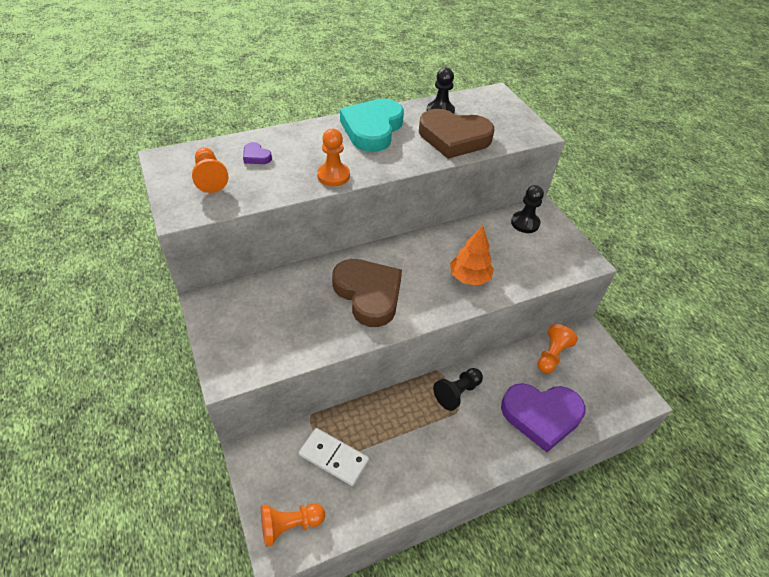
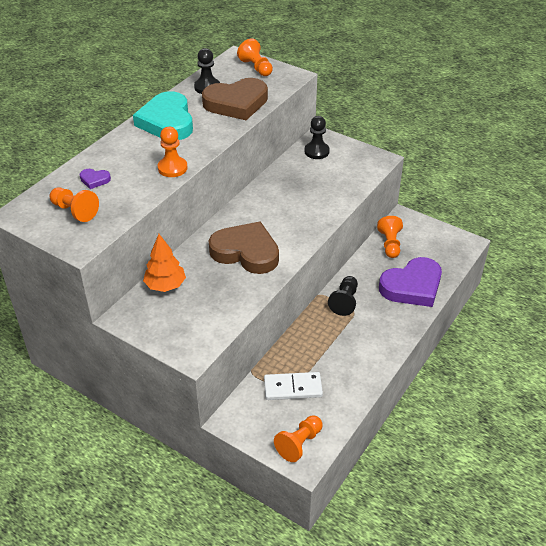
camera: 30 degrees left, 5 degrees down
orange tree [450,225,494,286] -> orange tree moved to [143,234,186,292]
none -> orange pawn [237,38,273,76]

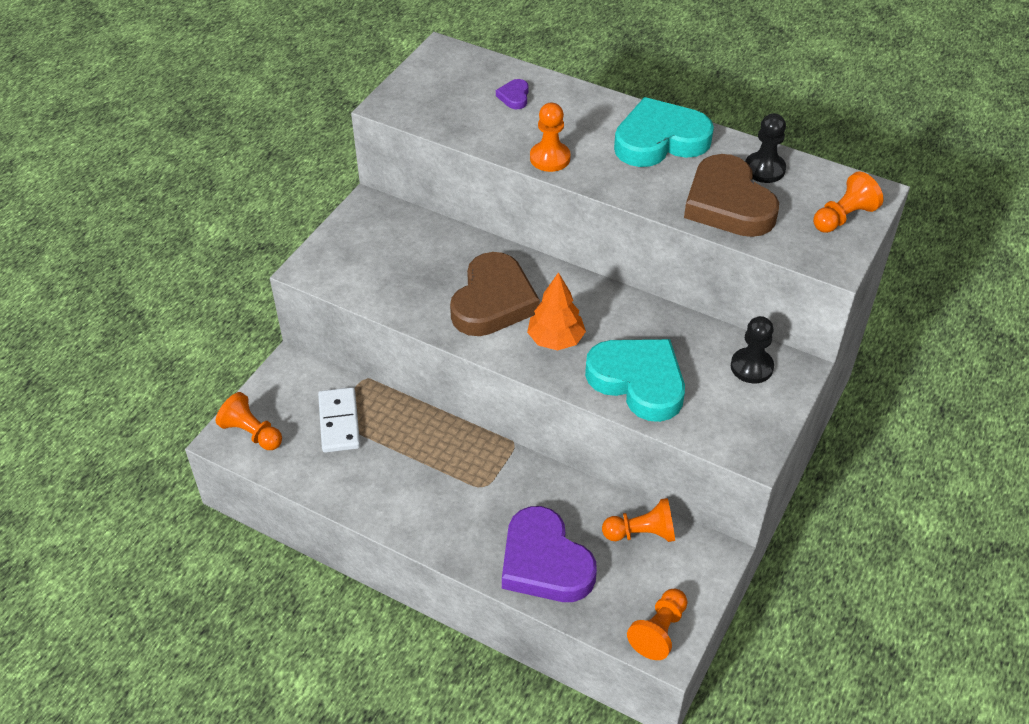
camera: 85 degrees right, 5 degrees up
orange pawn [50,187,99,222] -> orange pawn moved to [627,589,687,660]
orange tree [143,234,186,292] -> orange tree moved to [527,272,586,351]
black pawn [328,276,358,316] -> none
none -> turquoise heart [585,339,685,422]

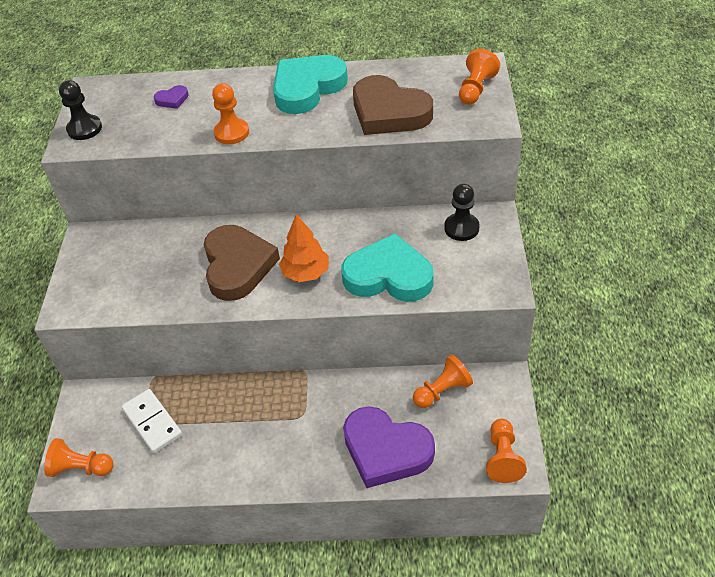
camera: 25 degrees left, 0 degrees up
purple heart [496,79,529,109] -> purple heart turned 90 degrees counterclockwise [154,85,189,109]
black pawn [745,113,786,183] -> black pawn moved to [59,80,102,140]

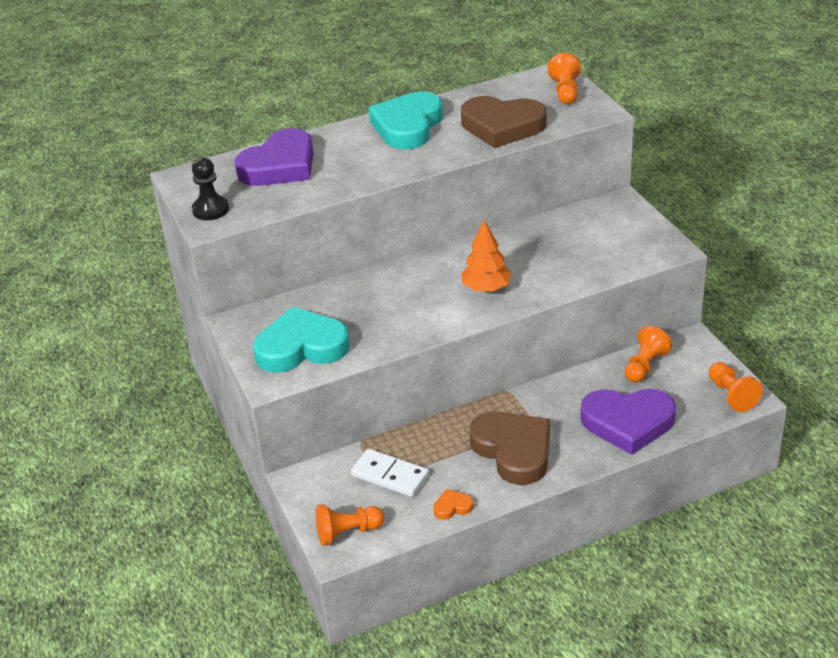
camera: 25 degrees left, 10 degrees down
purple heart [154,85,189,109] -> purple heart [234,128,314,186], size x2.44
brown heart [204,225,280,301] -> brown heart moved to [470,411,550,485]
orange pawn [212,83,249,144] -> none
turquoise heart [341,233,434,302] -> turquoise heart moved to [253,307,350,373]
black pawn [444,184,480,241] -> none
none -> orange heart [433,489,473,520]

